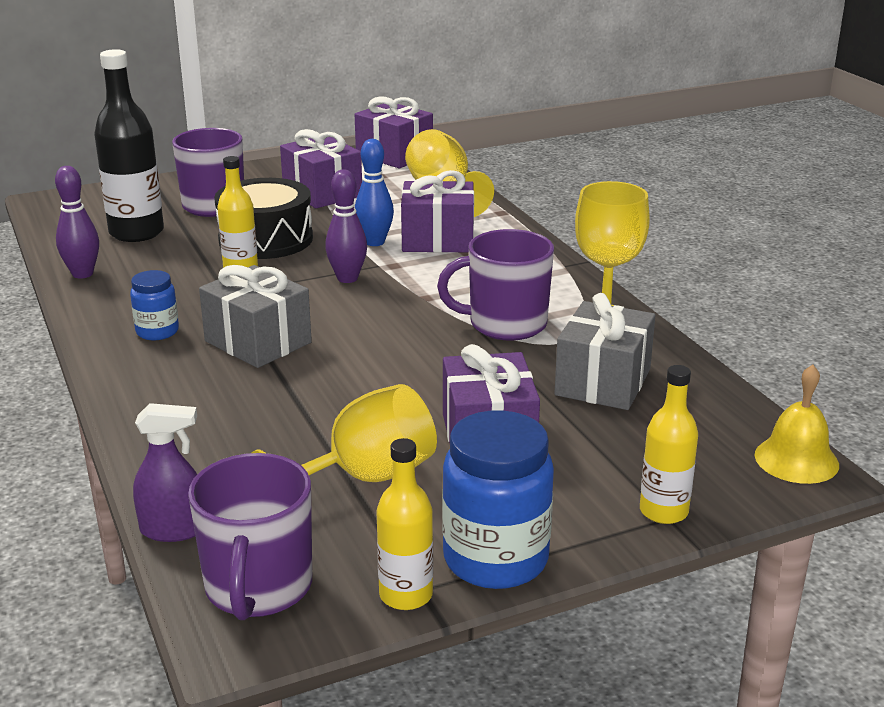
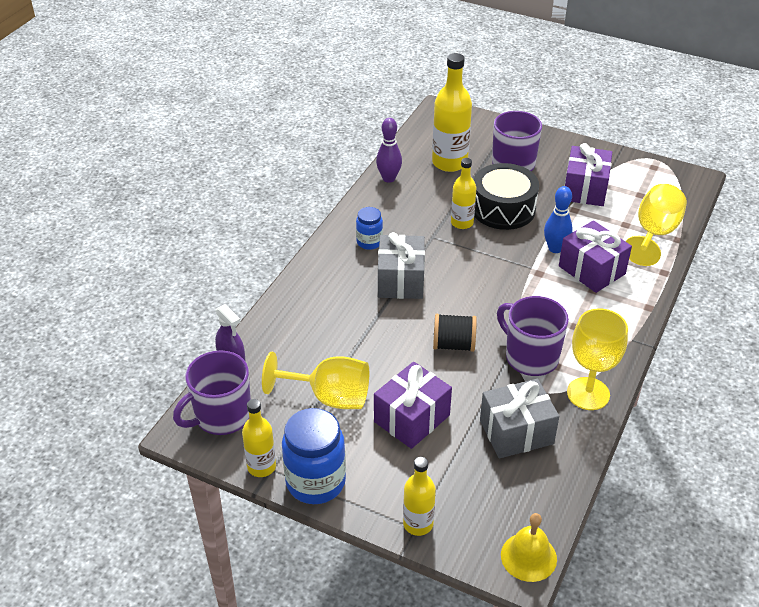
camera: 50 degrees right, 15 degrees up
black bottle [94,49,164,242] -> yellow bottle [432,53,472,172]
purple bowling pin [325,169,367,283] -> none
purple gift [355,96,433,168] -> none
none -> black spool [433,314,477,352]

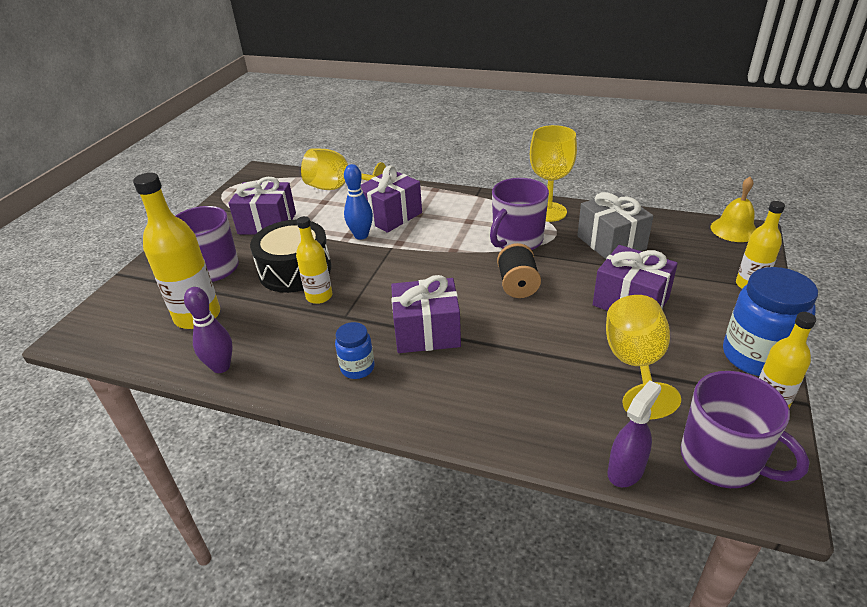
camera: 95 degrees left, 5 degrees down
grey gift [378,232,425,299] -> purple gift [391,275,461,353]

